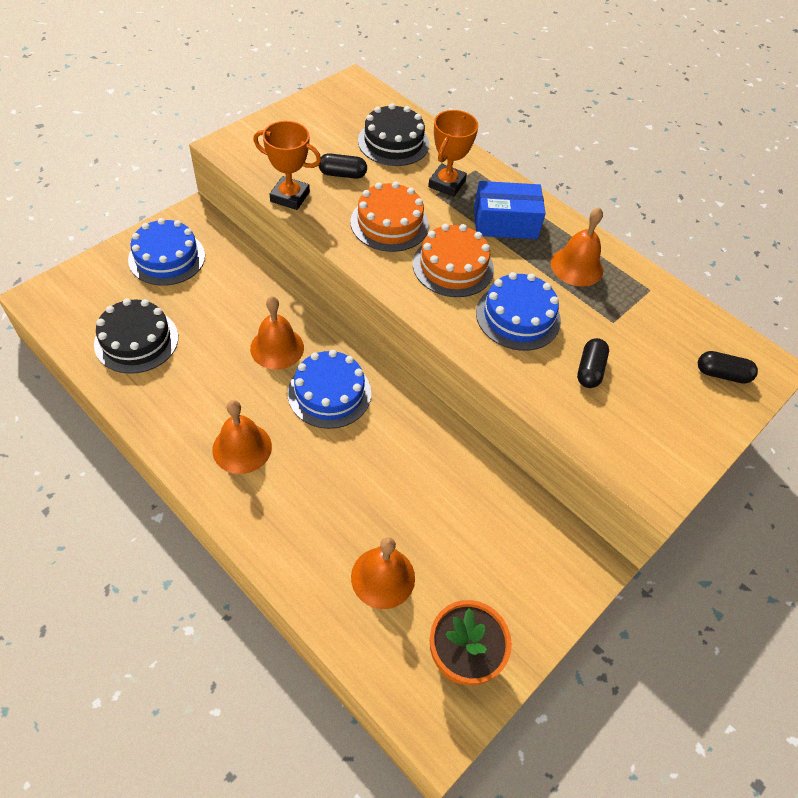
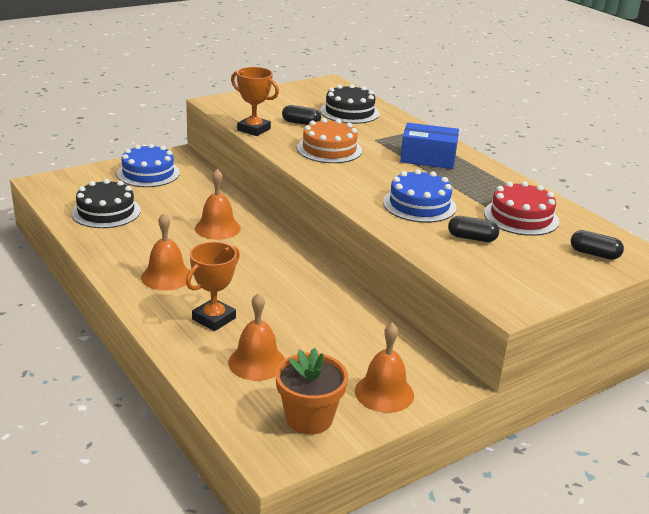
camera: 15 degrees right, 25 degrees down
blue cake [288,350,371,429] -> none
orange cake [413,224,494,297] -> none
orange trophy [428,110,479,197] -> orange trophy moved to [186,242,240,331]
orange bell [551,207,603,287] -> orange bell moved to [355,322,414,413]
black capsule [577,338,609,388] -> black capsule turned 75 degrees clockwise [448,216,499,242]
none -> red cake [484,181,559,236]

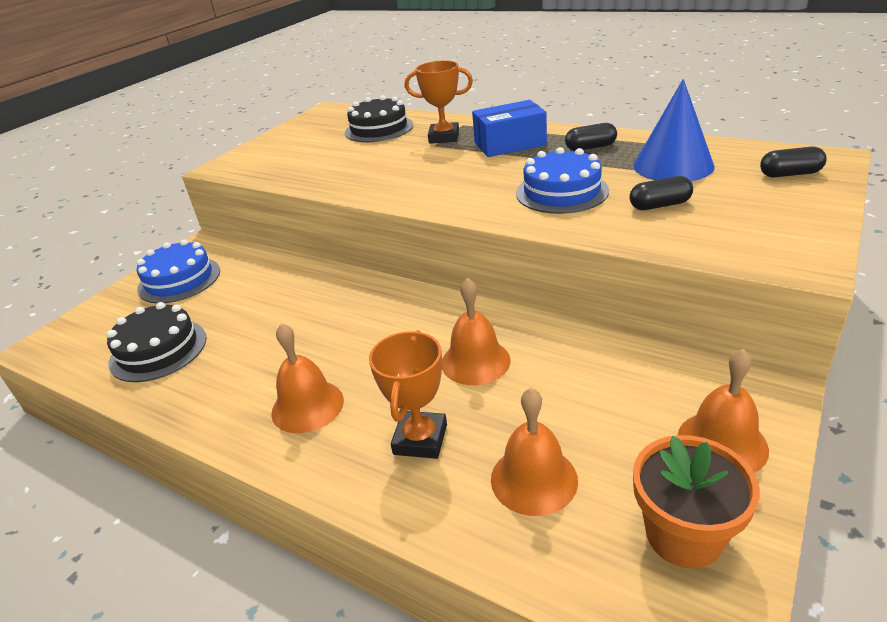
camera: 20 degrees left, 5 degrees up
orange bell [195,169,241,240] -> orange bell moved to [442,278,511,385]
orange trophy [231,67,279,136] -> orange trophy moved to [405,60,473,144]
black capsule [282,105,321,125] -> black capsule moved to [565,123,617,151]
orange cake [297,118,362,163] -> none
red cake [484,181,559,236] -> blue cone [633,79,715,181]

